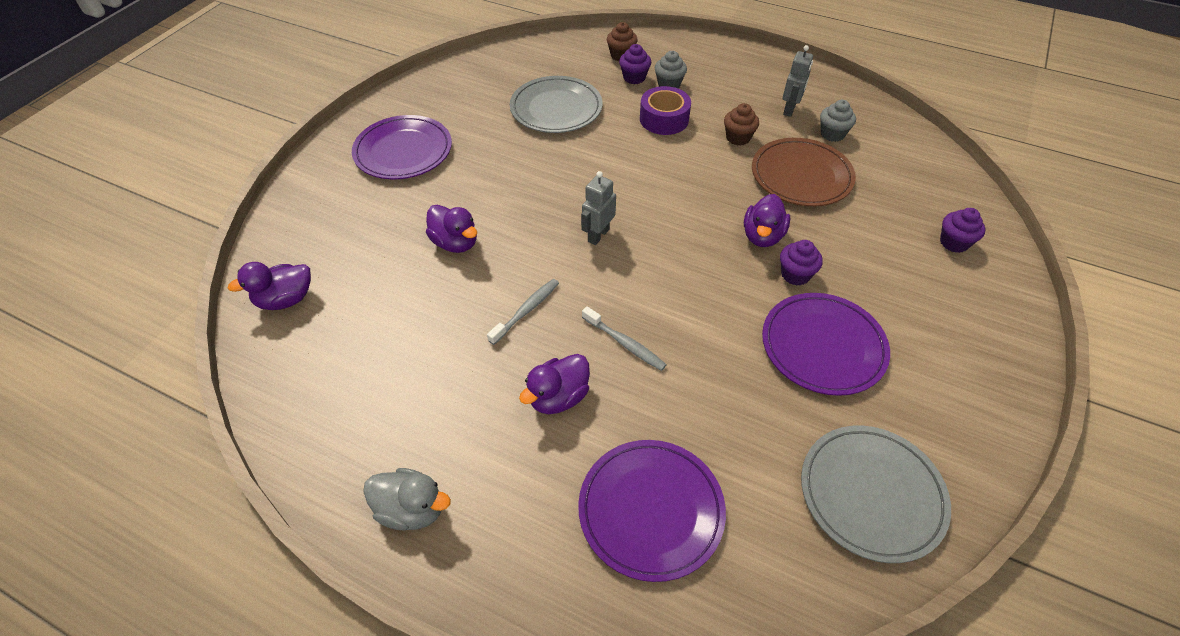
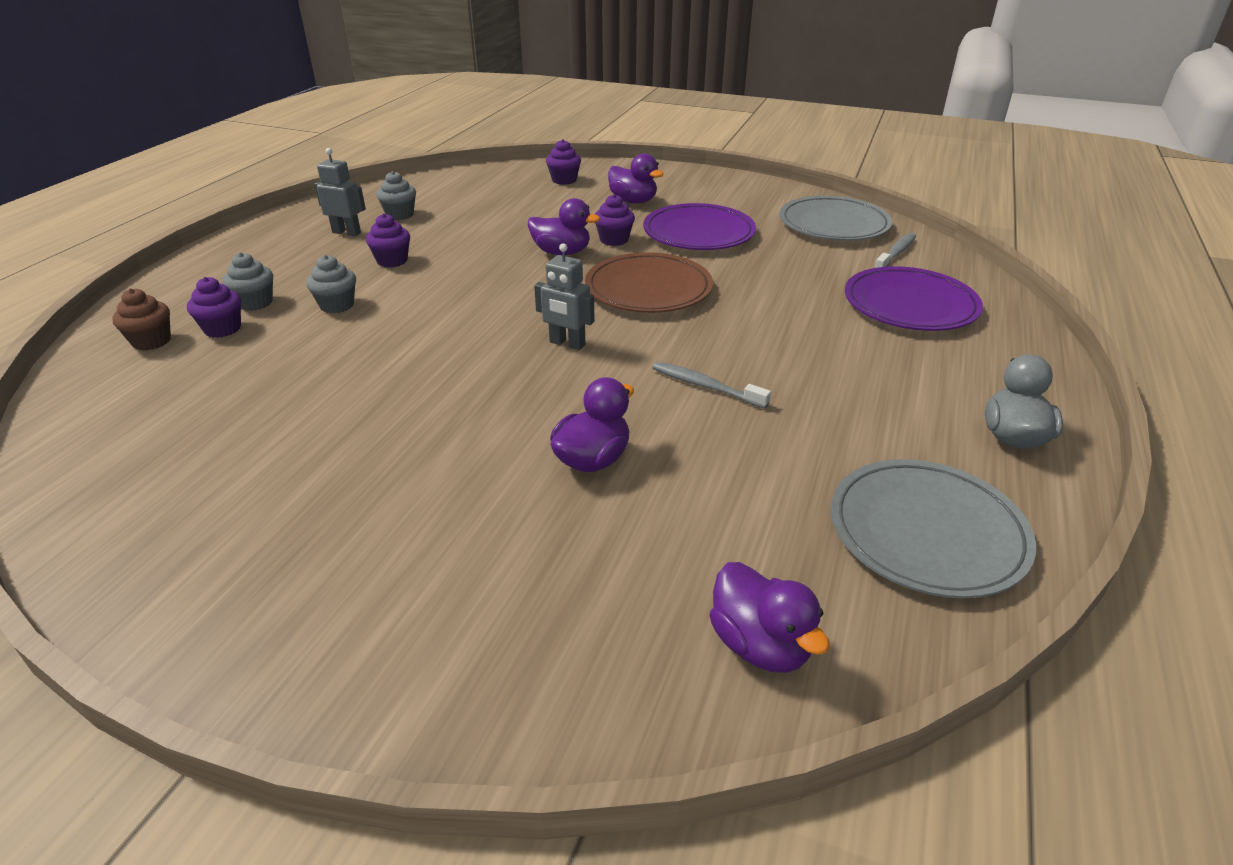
camera: 95 degrees left, 15 degrees down
purple plate [352,115,452,179] -> none
grey plate [510,76,602,133] -> grey plate moved to [831,459,1036,598]
purple duck [519,354,590,414] -> purple duck moved to [608,153,664,203]
grey toothbrush [582,306,667,371] -> grey toothbrush moved to [875,233,916,268]
purple tape [640,86,691,135] -> grey cupcake [306,255,356,314]
brown cupcake [724,103,759,146] -> purple cupcake [366,213,410,268]
brown plate [752,138,856,206] -> brown plate moved to [585,252,713,313]

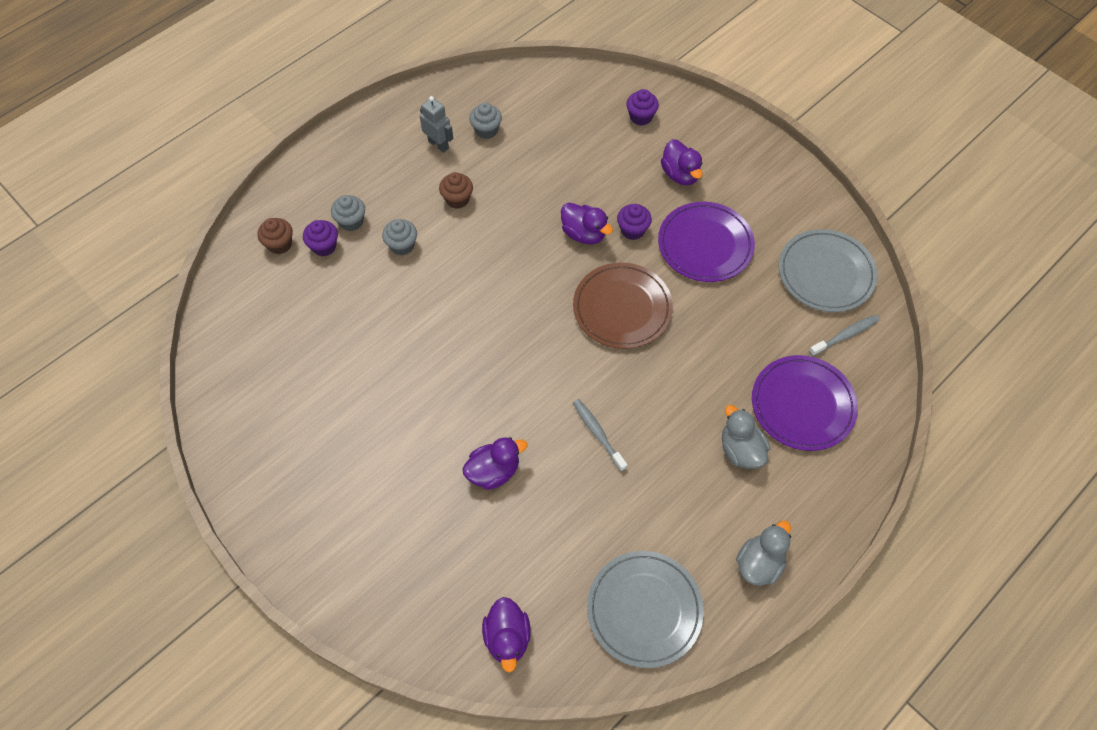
camera: 25 degrees right, 25 degrees up
purple cupcake [366,213,410,268] -> brown cupcake [439,172,473,209]
grey robot [534,243,595,350] -> none
none -> grey duck [722,405,770,469]

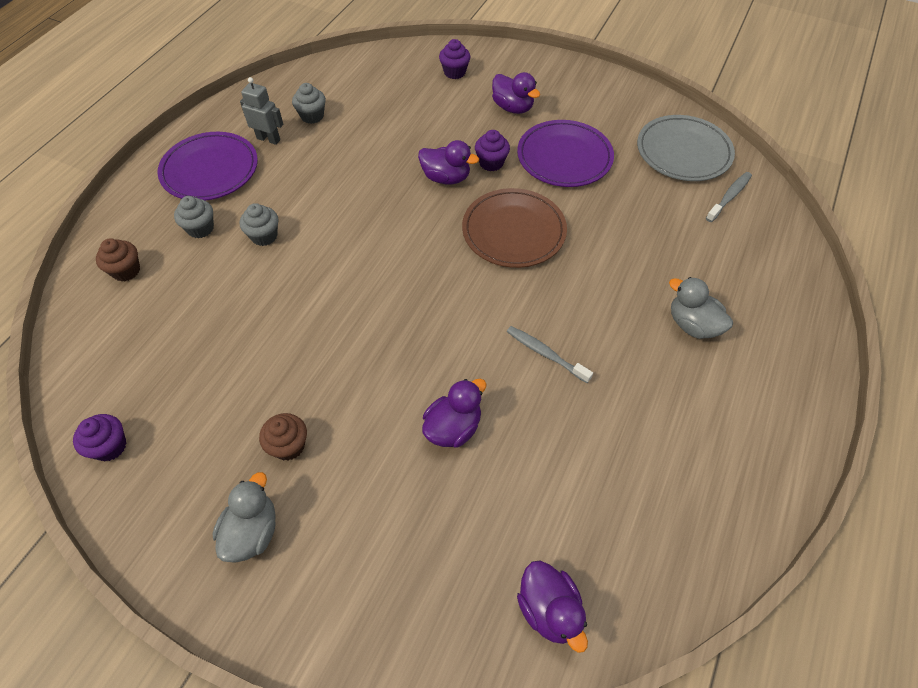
camera: 20 degrees left, 5 degrees down
purple cupcake [303,220,338,256] -> purple cupcake moved to [73,414,127,462]
brown cupcake [439,172,473,209] -> brown cupcake moved to [259,413,307,461]
grey plate [587,551,704,668] -> none
grey duck [736,521,791,586] -> grey duck moved to [212,472,276,562]
purple plate [752,355,858,451] -> purple plate moved to [157,132,258,201]

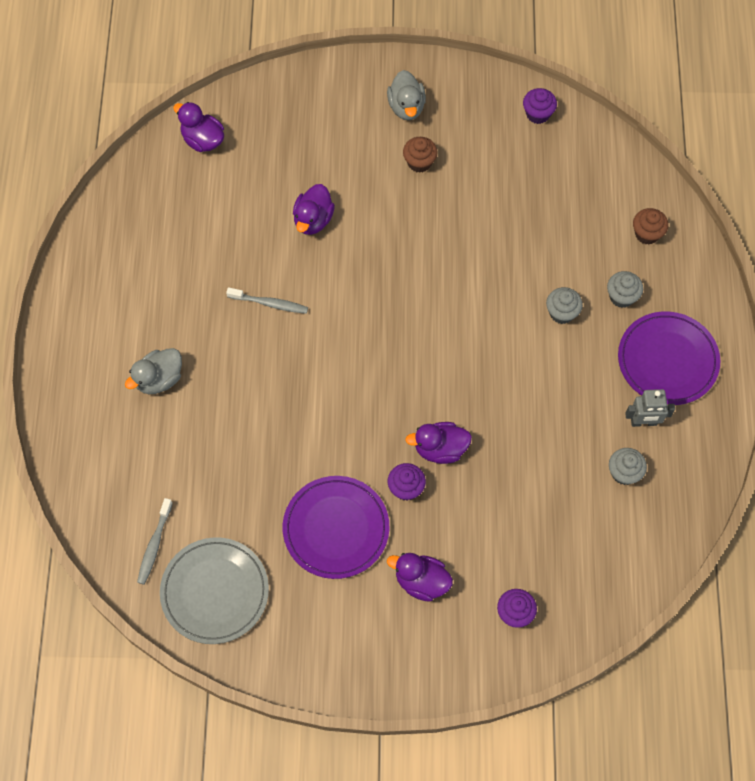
camera: 155 degrees right, 10 degrees up
brown plate [462,188,567,268] -> none
grey duck [669,277,733,339] -> grey duck turned 120 degrees clockwise [125,348,182,394]

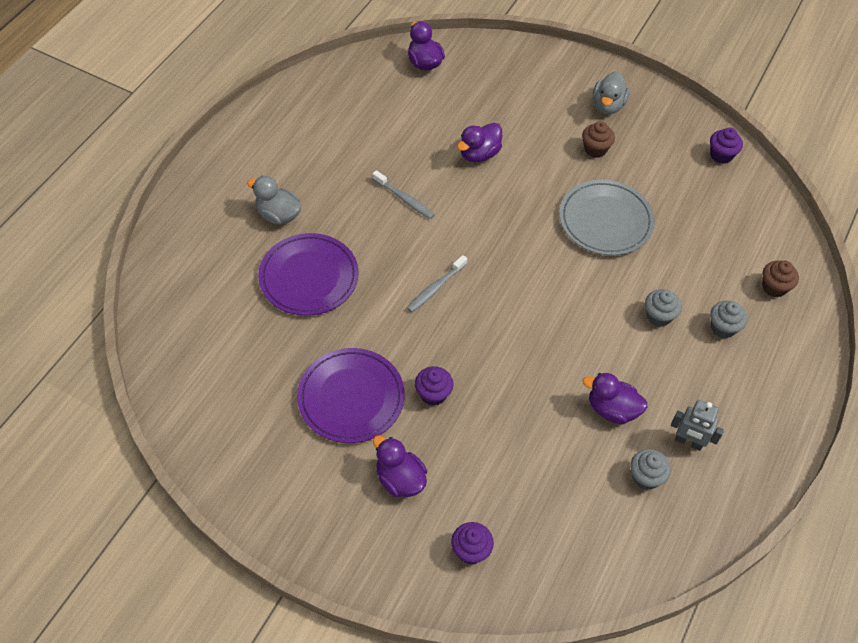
camera: 25 degrees right, 10 degrees down
grey duck [125,348,182,394] -> grey duck turned 45 degrees clockwise [247,176,301,225]
grey toothbrush [137,498,173,585] -> grey toothbrush moved to [407,255,467,312]
grey plate [160,537,269,644] -> grey plate moved to [559,180,655,256]
purple duck [405,422,472,464] -> purple duck moved to [583,373,647,424]
purple plate [618,311,721,405] -> purple plate moved to [258,233,359,316]

